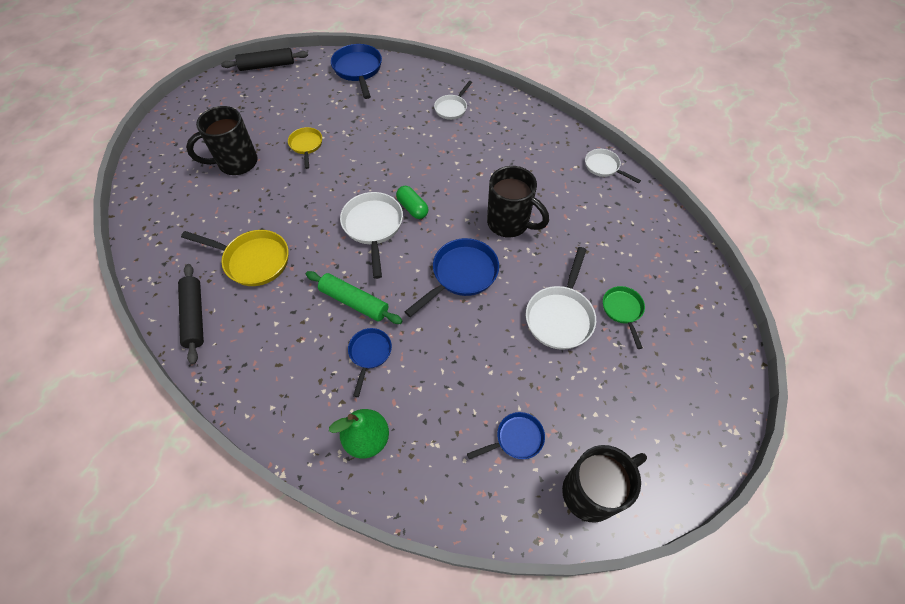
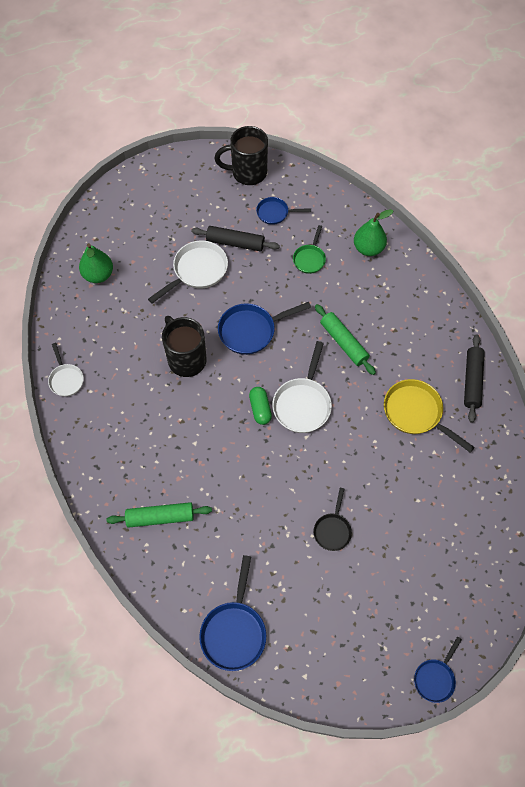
camera: 155 degrees left, 5 degrees up
black mug [186,106,258,175] -> none
black rolling pin [221,48,308,71] -> black rolling pin moved to [191,226,280,251]
yellow pan [288,127,322,169] -> black pan [314,488,352,551]
blue pan [348,328,392,397] -> blue pan moved to [414,637,462,703]
white pan [434,81,472,120] -> green rolling pin [106,502,212,528]
green pan [603,286,645,349] -> green pan moved to [293,225,326,274]
none -> green pear [79,243,113,283]

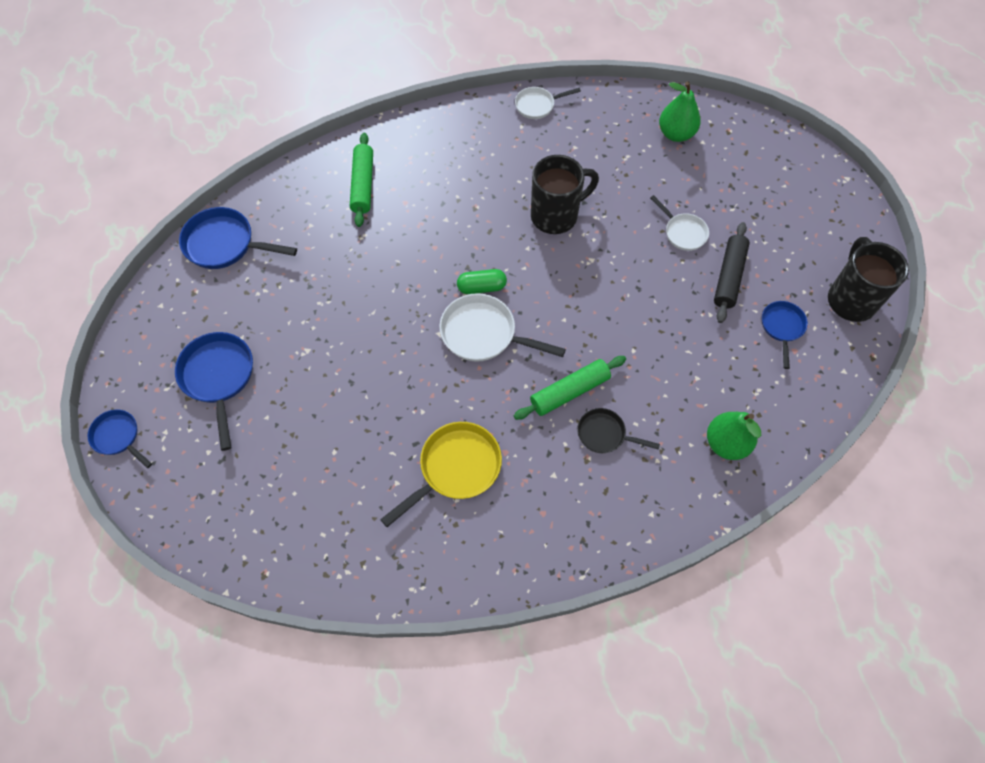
camera: 95 degrees right, 0 degrees up
white pan [148,241,228,303] -> white pan [650,195,709,251], size x0.61
blue pan [218,302,311,355] -> blue pan moved to [175,332,253,451]
green pan [293,225,326,274] -> none
black pan [314,488,352,551] -> black pan moved to [577,408,660,453]
black rolling pin [464,334,485,423] -> none

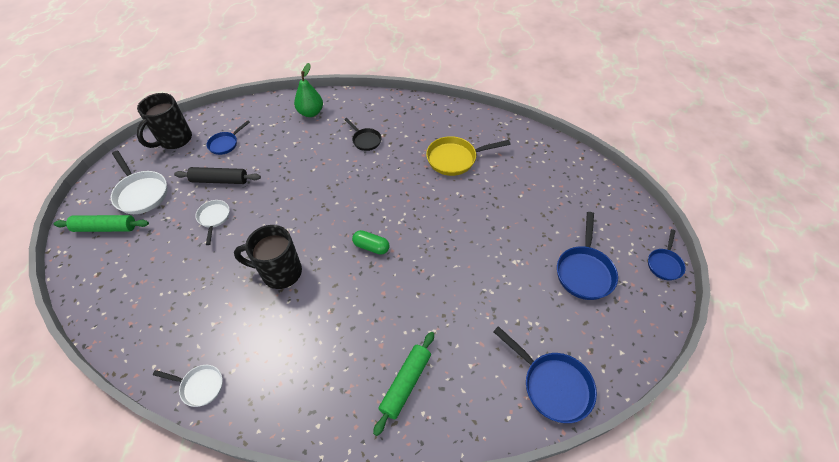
camera: 150 degrees left, 10 degrees down
blue pan [88,409,152,468] -> blue pan turned 45 degrees clockwise [648,229,686,281]
white pan [439,293,566,362] -> white pan moved to [111,150,168,214]
green rolling pin [514,356,626,420] -> green rolling pin moved to [54,215,149,232]
green pear [659,81,701,142] -> none
black rolling pin [714,222,750,323] -> black rolling pin turned 45 degrees clockwise [174,167,261,184]

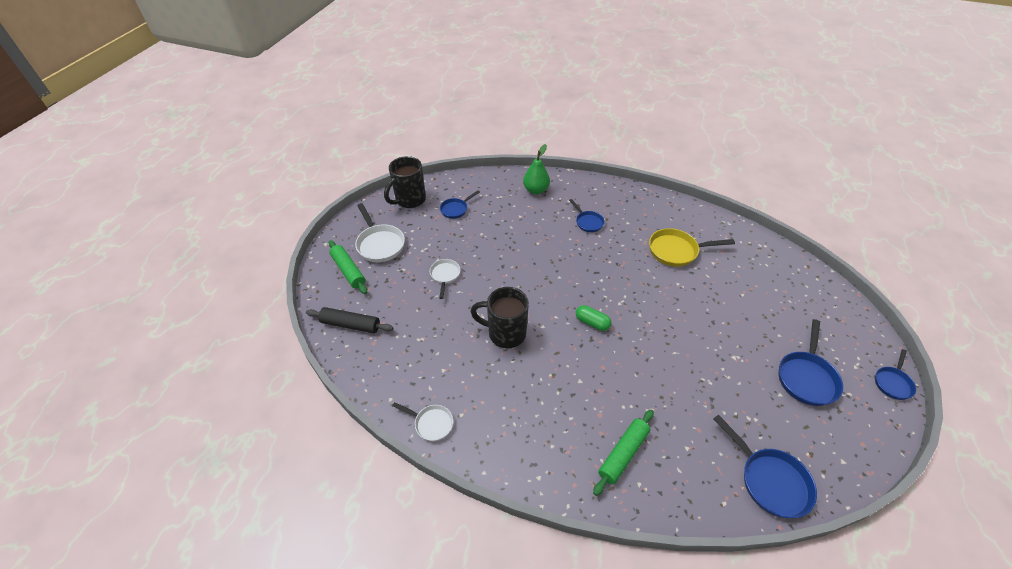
camera: 10 degrees right, 5 degrees down
green rolling pin [54,215,149,232] -> green rolling pin turned 45 degrees clockwise [328,240,367,294]
black rolling pin [174,167,261,184] -> black rolling pin moved to [306,307,393,333]
black pan [344,118,382,151] -> blue pan [569,199,605,232]

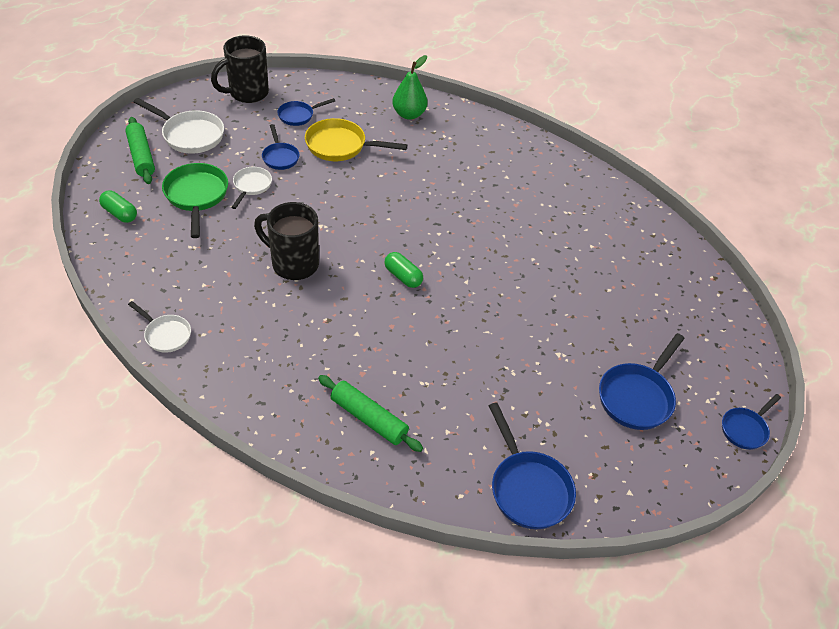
camera: 10 degrees right, 0 degrees up
black rolling pin [306,307,393,333] -> green capsule [99,191,137,223]
white pan [355,203,405,262] -> white pan turned 45 degrees counterclockwise [134,98,224,154]
blue pan [569,199,605,232] -> blue pan moved to [262,124,300,170]
green rolling pin [593,410,654,496] -> green rolling pin turned 75 degrees clockwise [318,375,423,452]
yellow pan [649,228,735,267] -> yellow pan moved to [305,118,407,161]
none -> green pan [162,163,228,238]

